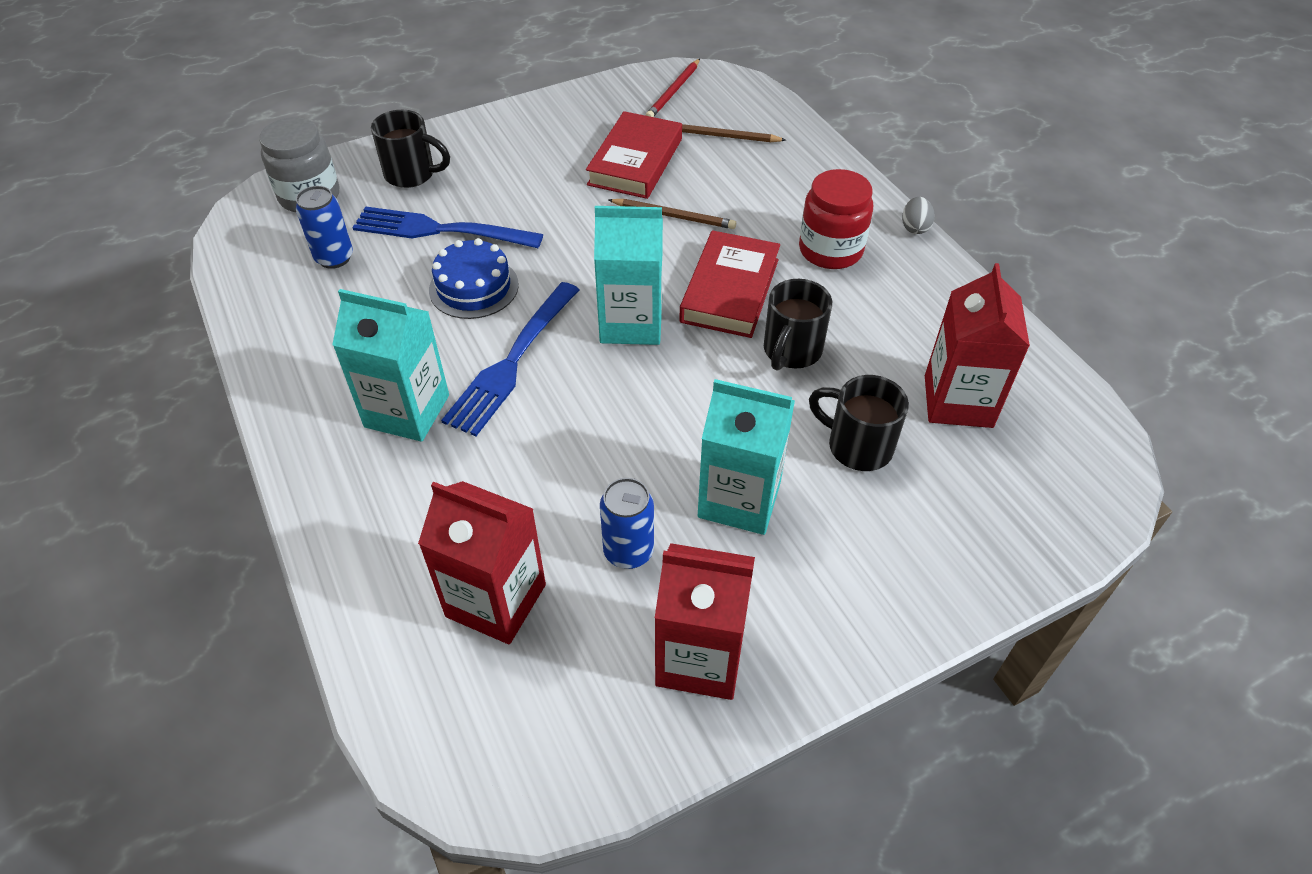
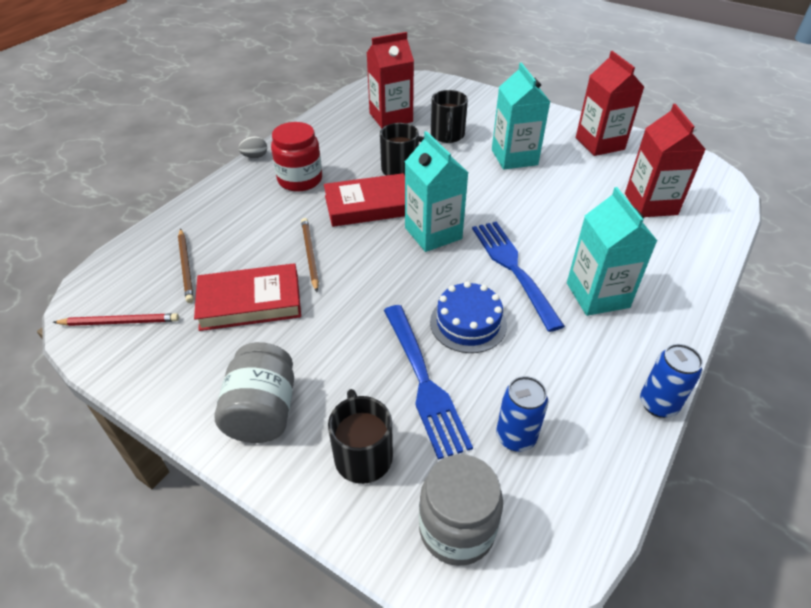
camera: 120 degrees left, 5 degrees down
blue fork [441,282,579,436] -> blue fork turned 105 degrees counterclockwise [472,222,565,332]
blue can [600,478,654,569] -> blue can moved to [640,344,703,418]
none -> grey jar [215,342,294,443]

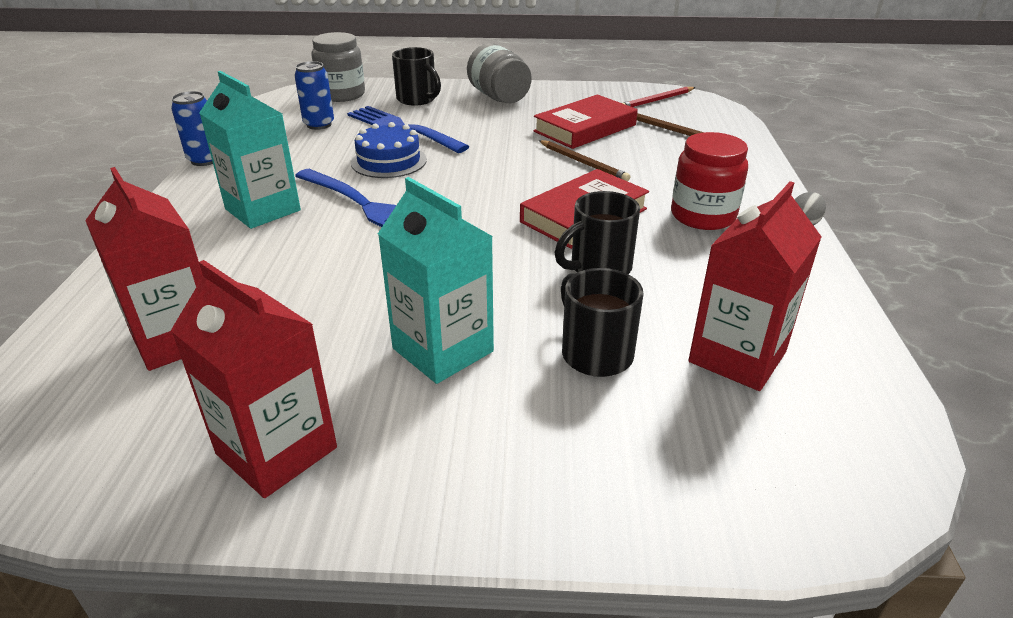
camera: 150 degrees right, 10 degrees down
turquoise carton [405,131,468,252] -> none

